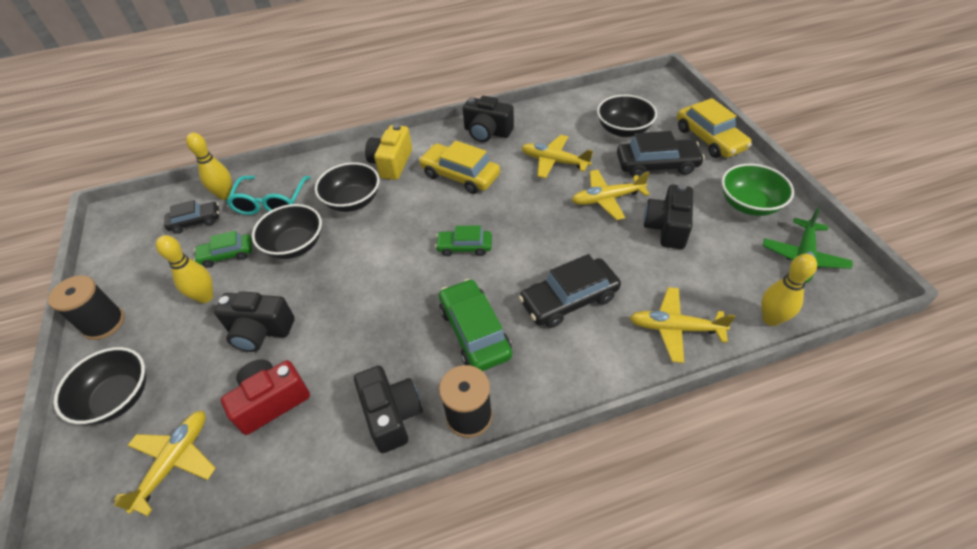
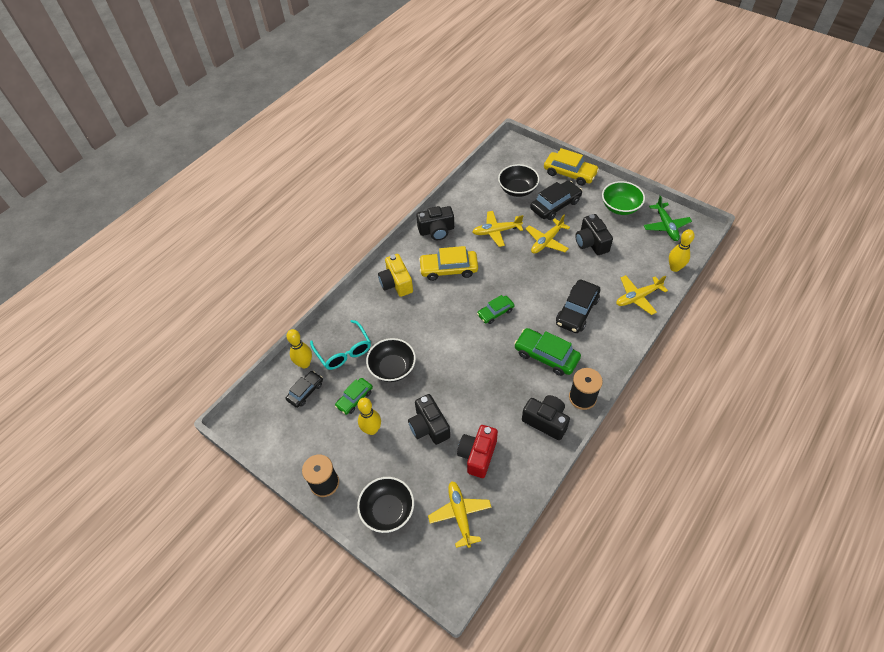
camera: 35 degrees left, 5 degrees up
black camera [214,291,295,352] -> black camera turned 90 degrees clockwise [408,394,450,445]
black bowl [315,162,379,212] -> none

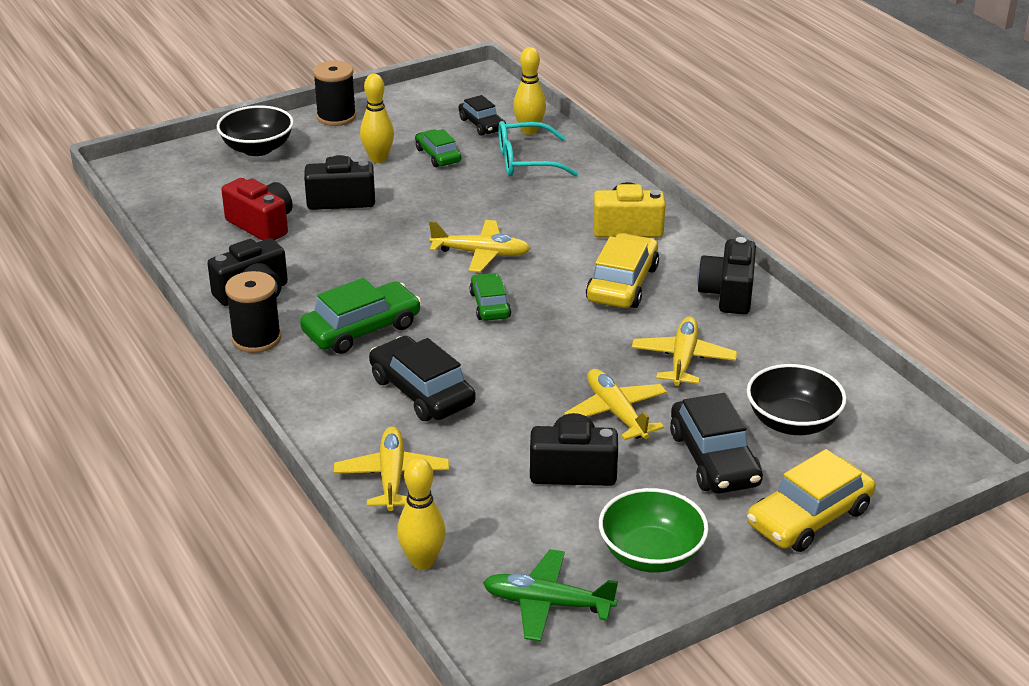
camera: 110 degrees right, 20 degrees down
black bowl [366,338,416,382] -> none
yellow plane [428,481,492,548] -> yellow plane moved to [429,220,531,273]

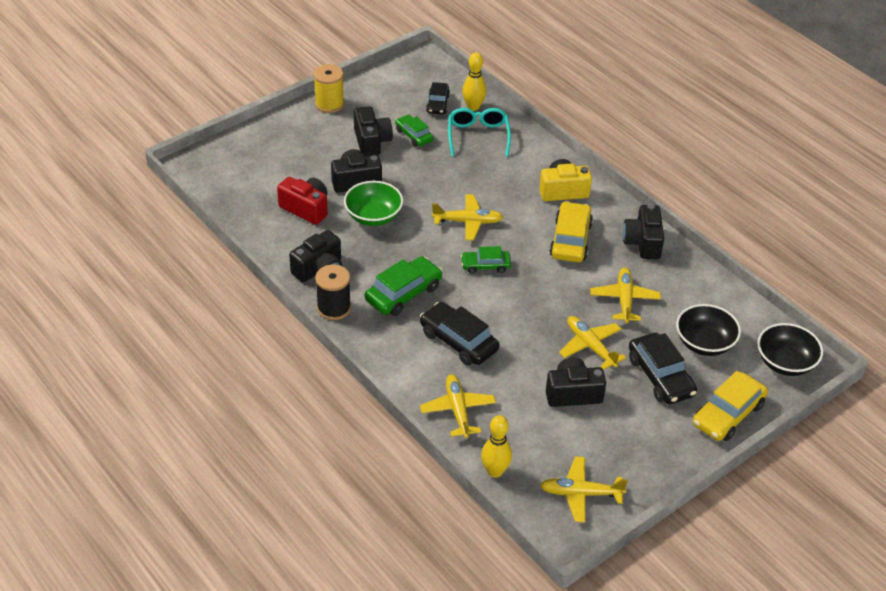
camera: 10 degrees left, 10 degrees up
black bowl [217,105,294,156] -> black bowl moved to [757,323,823,376]
black spool [313,61,356,126] -> yellow spool [313,64,344,113]
yellow bowling pin [360,74,394,163] -> black camera [354,106,393,156]
black car [459,95,506,136] -> black car turned 45 degrees clockwise [426,82,450,114]
green car [470,273,511,321] -> green car turned 75 degrees counterclockwise [461,246,511,274]
green plane [483,549,618,642] -> yellow plane [540,456,628,522]
turquoise glasses [498,121,578,177] -> turquoise glasses turned 105 degrees clockwise [448,108,511,157]
green bowl [599,488,709,573] -> green bowl moved to [344,181,403,226]

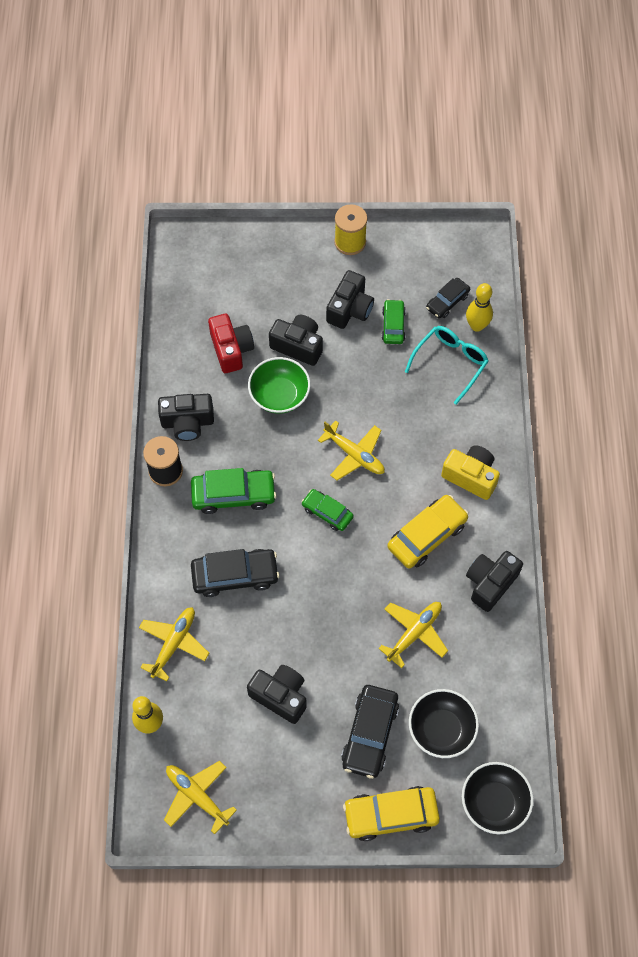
camera: 40 degrees right, 20 degrees up
black car [420,302,500,366] -> black car turned 90 degrees clockwise [191,549,280,597]
yellow plane [559,316,626,370] -> none

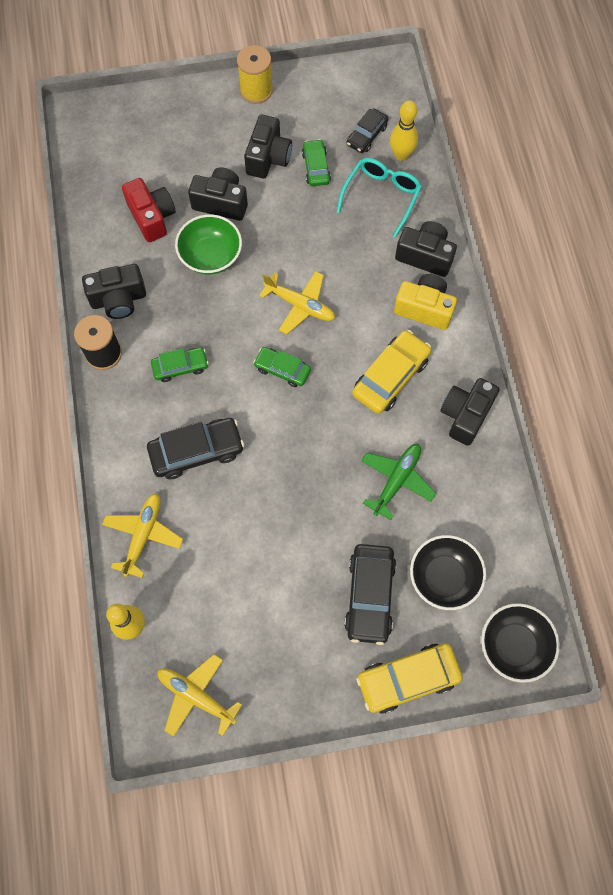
camera: 10 degrees left, 5 degrees up
green car [191,468,277,514] -> green car [151,347,209,382], size x0.62
black camera [247,665,307,724] -> black camera moved to [395,221,457,277]
yellow plane [378,602,448,668] -> green plane [361,444,436,520]

